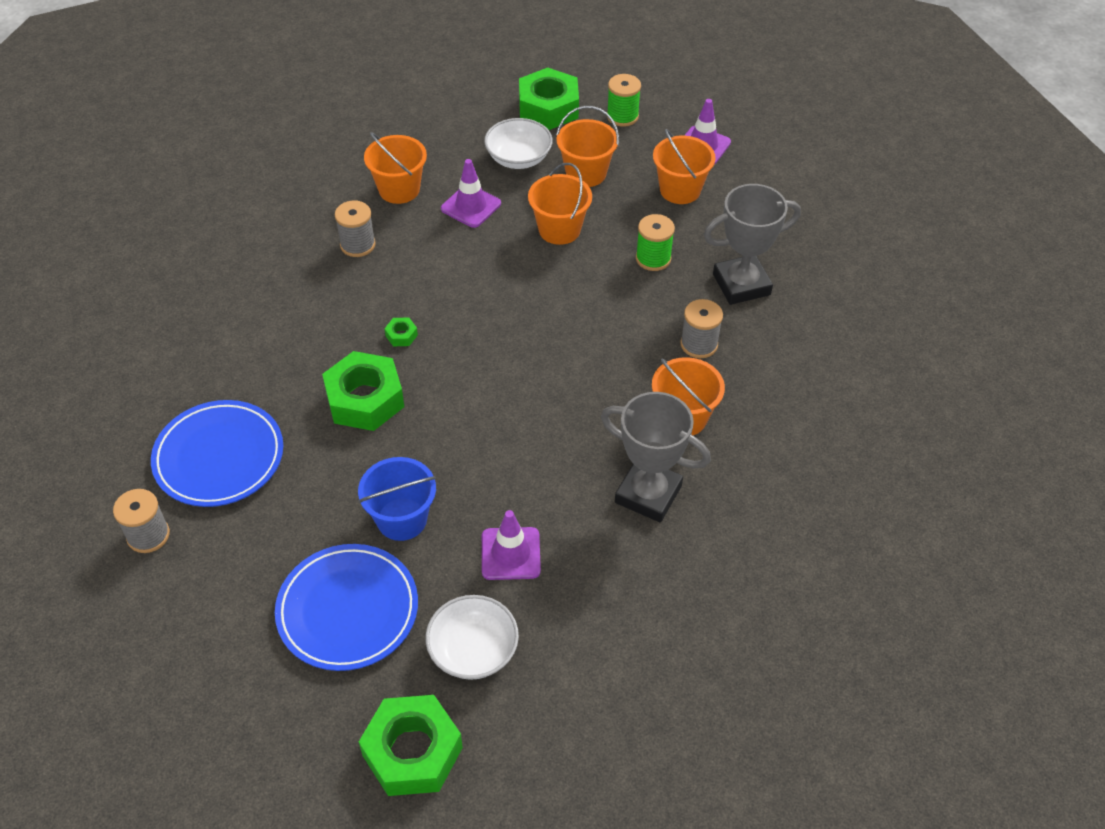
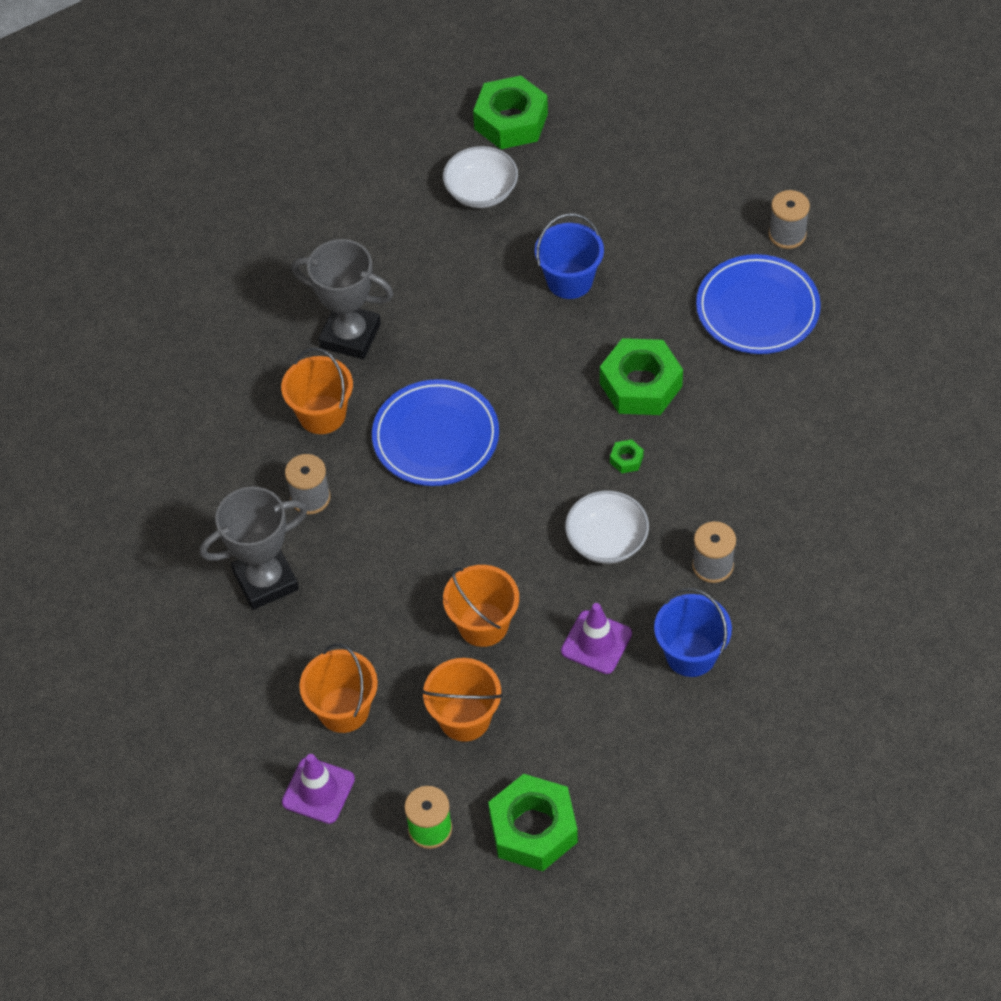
camera: 175 degrees right, 5 degrees up
blue plate [275,544,418,671] -> blue plate moved to [372,379,499,486]
orange bucket [364,132,427,204] -> blue bucket [654,588,732,677]
purple traffic cone [482,510,541,580] -> none
white bowl [484,118,553,169] -> white bowl moved to [565,491,649,564]
green spool [636,214,675,271] -> none

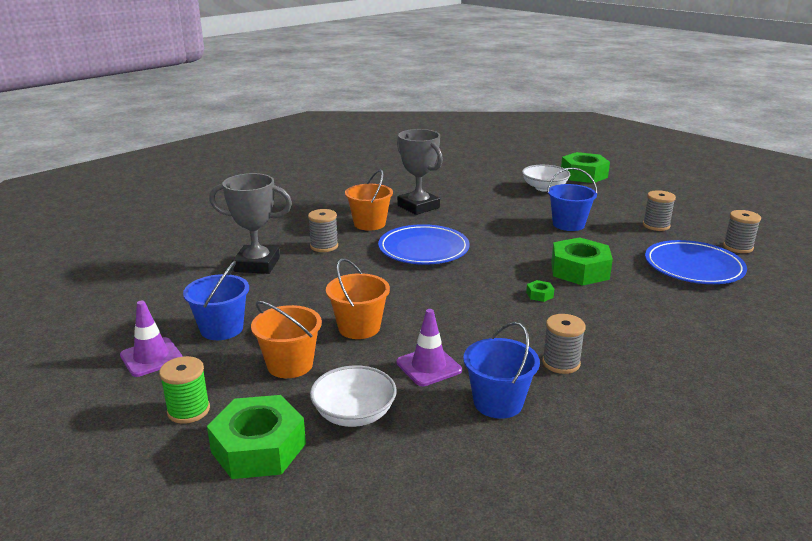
camera: 30 degrees right, 30 degrees down
orange bucket [299,643,378,733] -> blue bucket [183,261,249,340]
white bowl [565,491,649,564] -> white bowl moved to [310,365,397,427]
none -> grey spool [643,190,676,231]

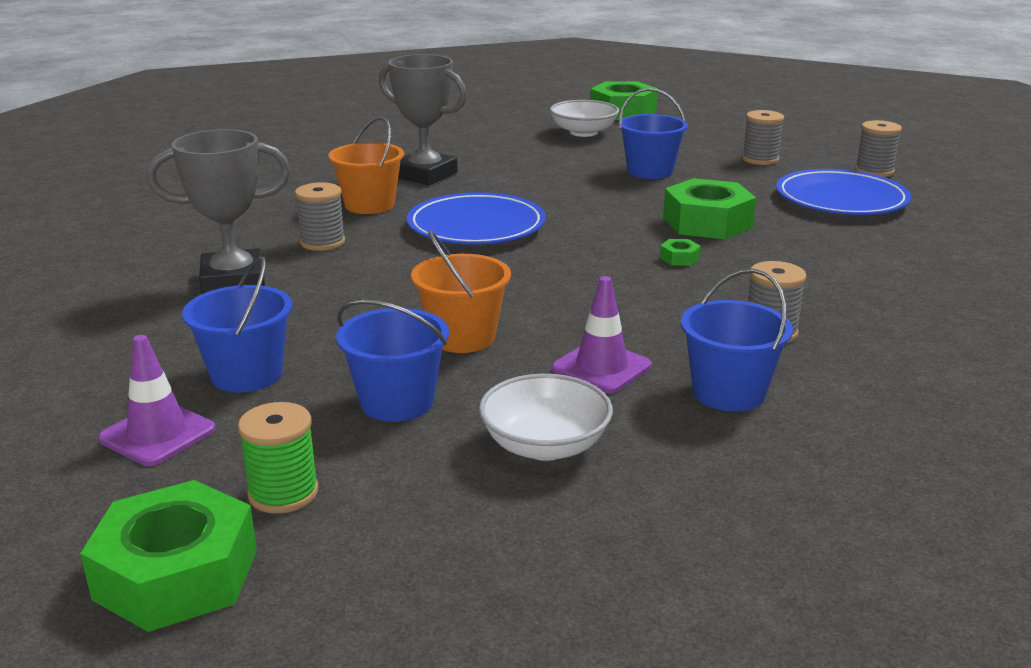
camera: 20 degrees left, 0 degrees up
green nut [207,395,306,479] -> green nut moved to [80,480,257,632]
orange bucket [251,301,322,378] -> blue bucket [336,299,449,422]

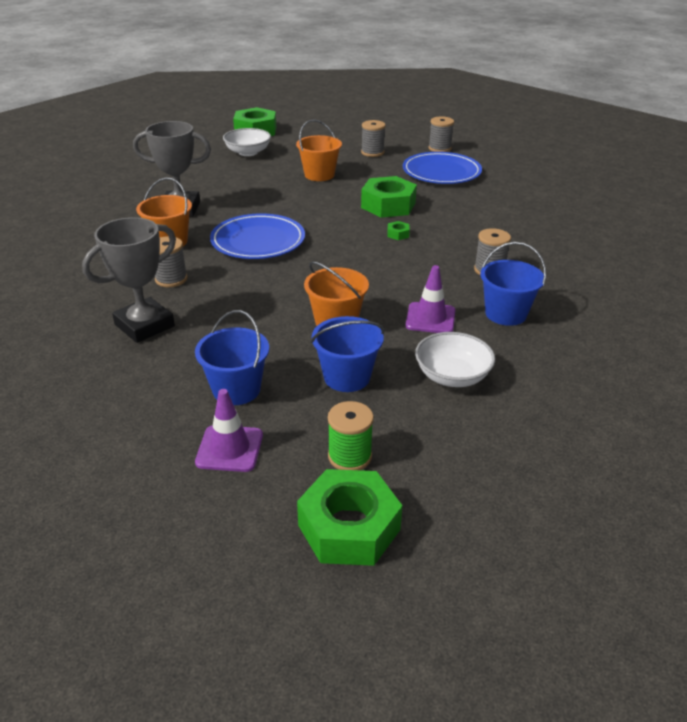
camera: 30 degrees left, 10 degrees up
blue bucket [618,88,688,179] -> orange bucket [296,119,342,181]

